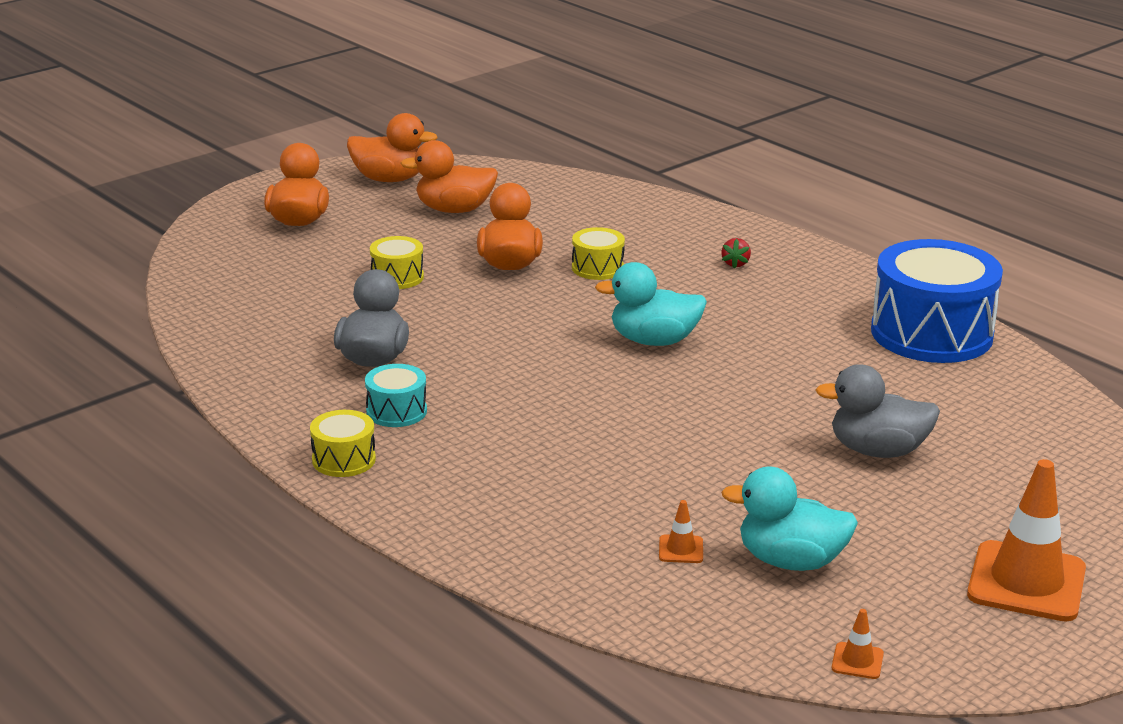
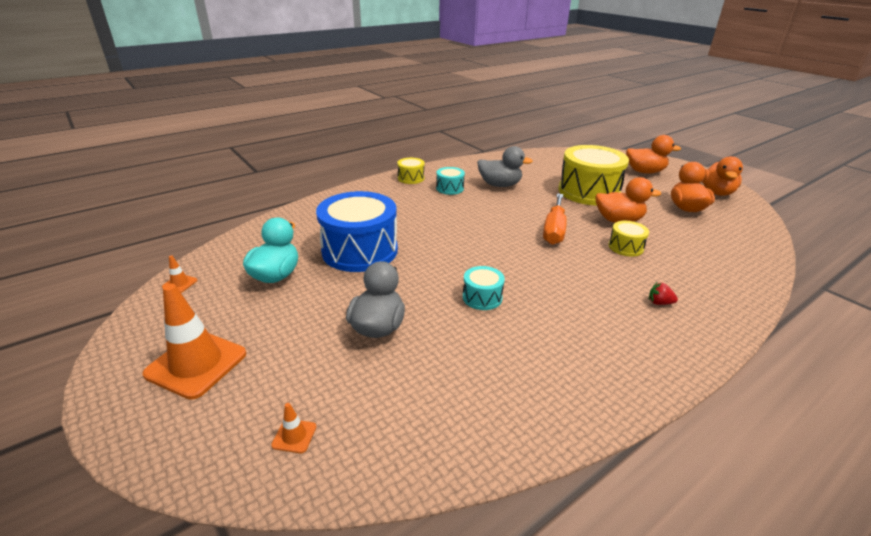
camera: 95 degrees right, 5 degrees up
yellow drum [370,236,424,289] -> yellow drum [558,145,629,205], size x2.16
turquoise duck [595,262,707,346] -> none
orange traffic cone [659,500,703,563] -> orange traffic cone moved to [271,403,316,453]
blue drum [871,239,1003,363] -> blue drum moved to [316,191,398,272]
none -> turquoise drum [463,266,505,310]
none -> orange screwdriver [543,193,567,245]

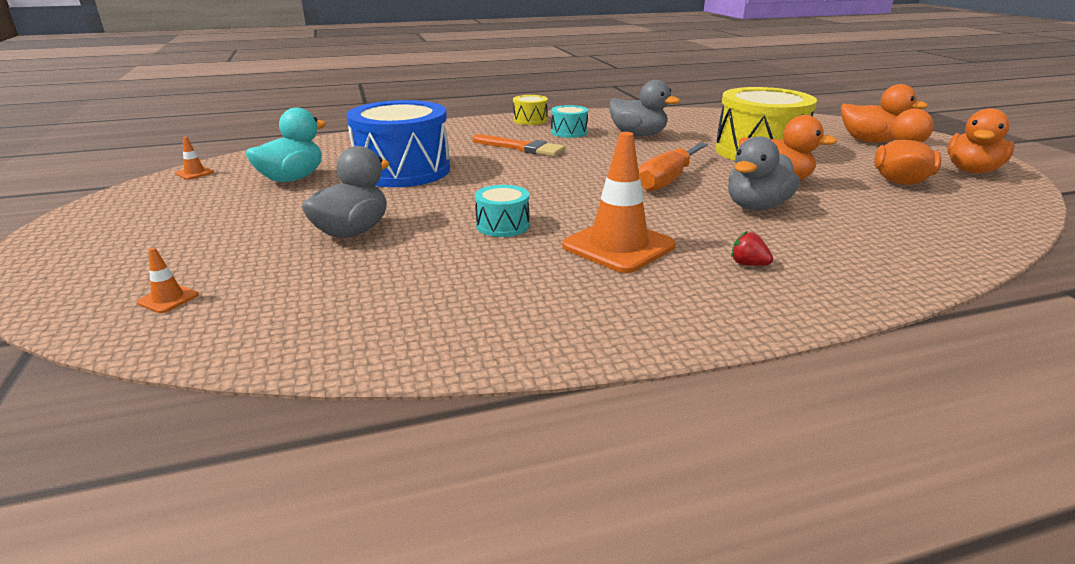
camera: 20 degrees right, 5 degrees down
orange traffic cone [142,284,246,400] -> orange traffic cone moved to [562,132,676,273]
yellow drum [609,221,649,256] -> grey duck [728,136,800,210]
none -> orange brush [472,134,565,156]

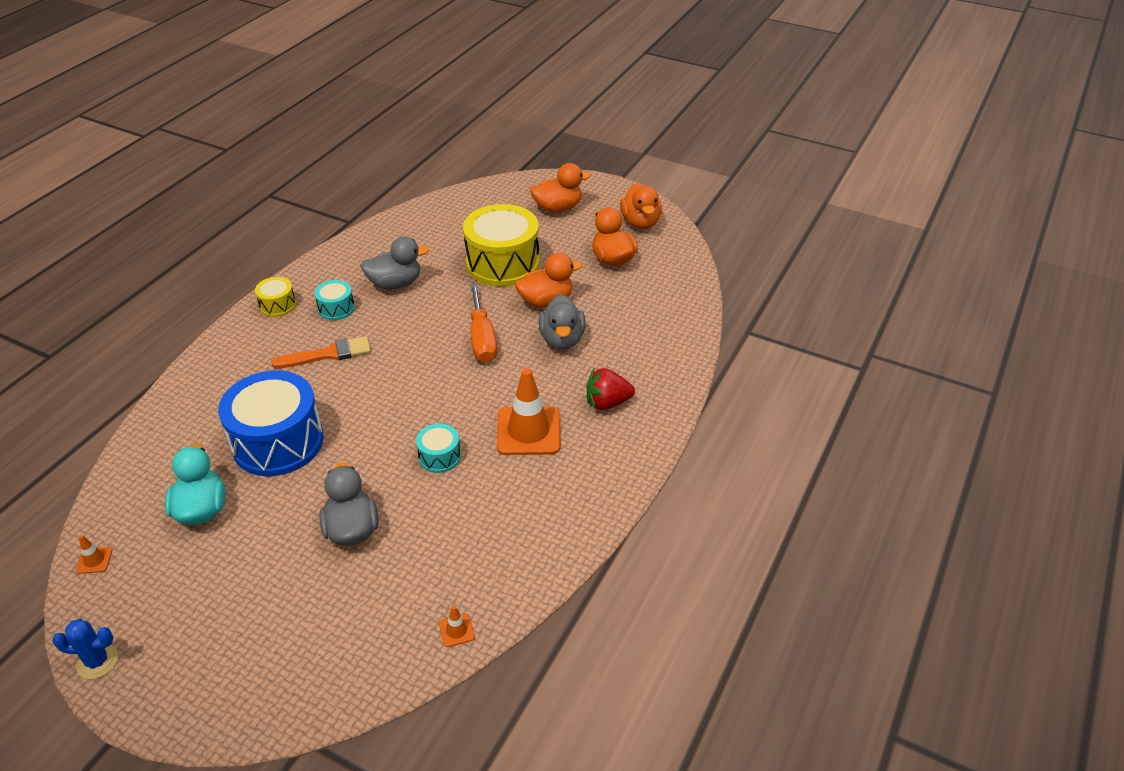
camera: 45 degrees left, 15 degrees up
orange traffic cone [137,248,199,313] -> orange traffic cone moved to [439,606,475,647]
red strawberry [731,231,773,266] -> red strawberry [587,368,635,410], size x1.85
none -> blue cactus [52,619,118,679]

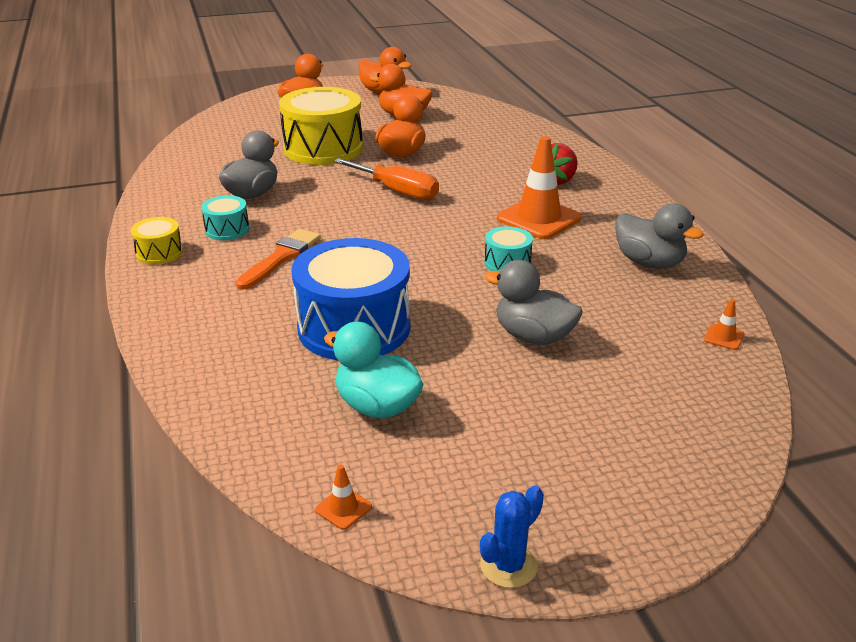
camera: 45 degrees left, 10 degrees down
grey duck [538,294,586,350] -> grey duck moved to [615,204,704,269]

